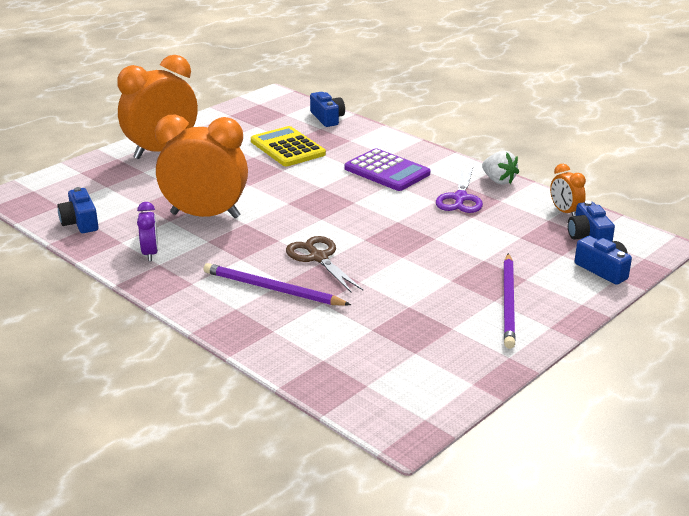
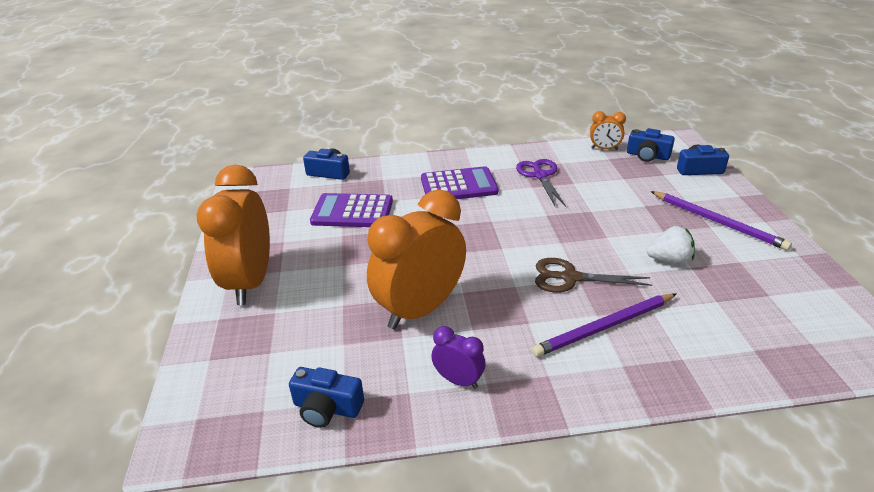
camera: 50 degrees left, 5 degrees up
yellow calculator [251,126,326,166] -> purple calculator [310,193,393,227]
purple scissors [436,167,483,213] -> purple scissors turned 150 degrees counterclockwise [516,159,566,206]
white strawberry [482,151,519,185] -> white strawberry moved to [647,226,695,264]

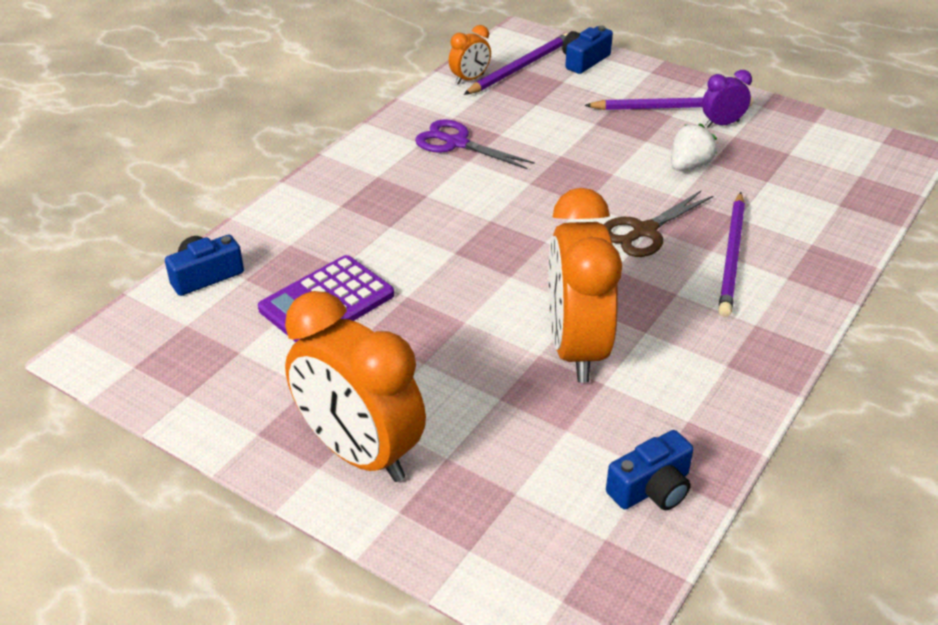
camera: 50 degrees left, 5 degrees up
purple calculator [421,166,498,199] -> none
purple clock [431,326,486,389] -> purple clock moved to [702,70,752,127]
blue camera [627,128,675,162] -> purple pencil [464,33,568,95]

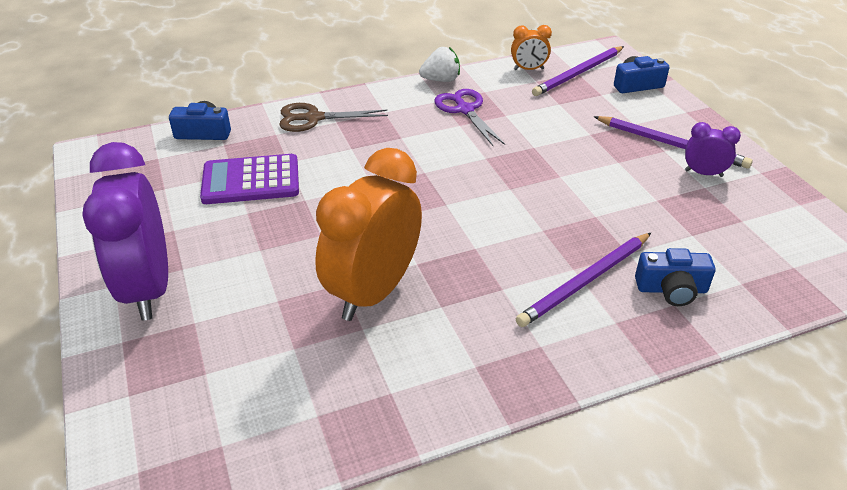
camera: 35 degrees right, 0 degrees up
orange clock [285,291,426,482] -> purple clock [82,142,168,321]
purple pencil [464,33,568,95] -> purple pencil turned 150 degrees clockwise [532,46,624,96]
brown scissors [604,191,713,257] -> brown scissors moved to [279,103,388,132]
blue camera [606,430,694,510] -> blue camera moved to [635,248,715,306]
white strawberry [671,123,717,171] -> white strawberry moved to [419,47,460,82]

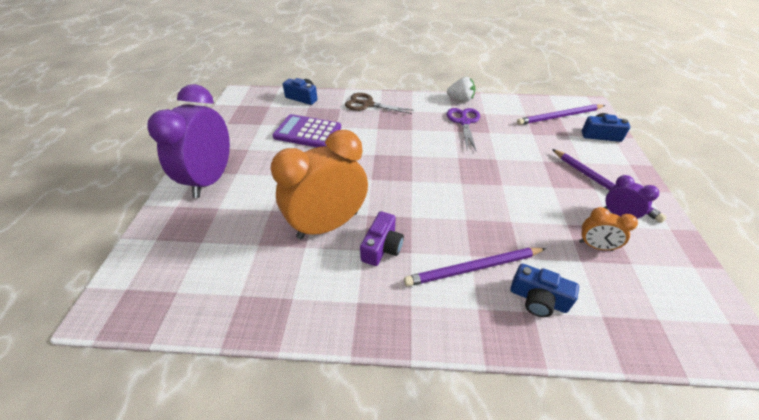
camera: 25 degrees right, 5 degrees up
orange clock [511,25,552,70] -> orange clock moved to [579,207,638,251]
none -> purple camera [360,211,404,266]

